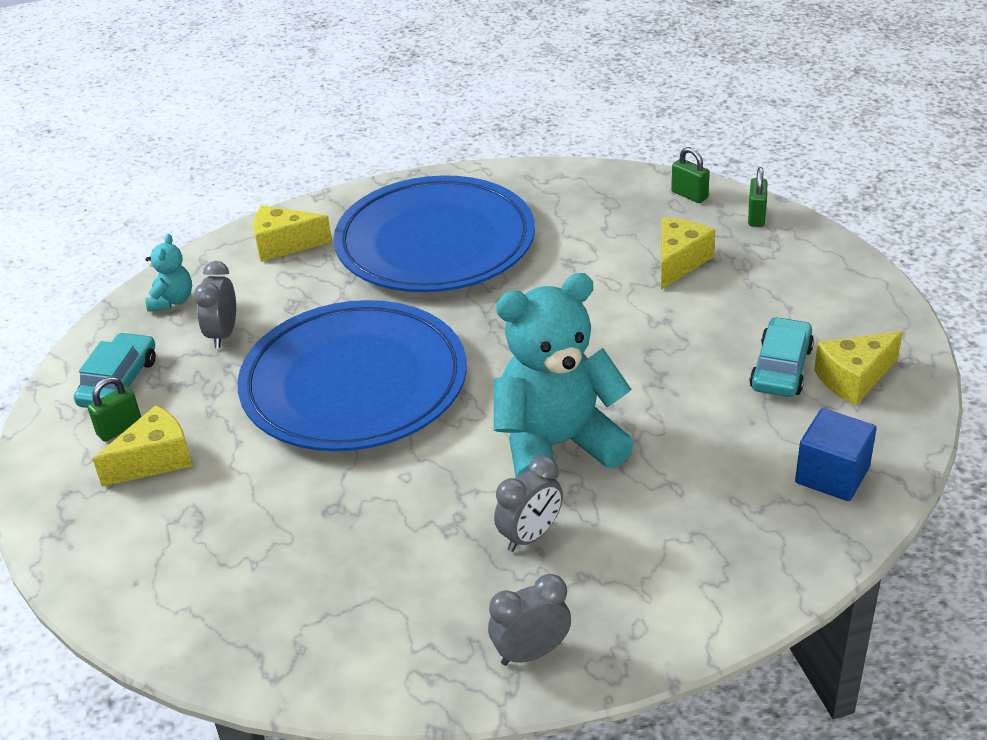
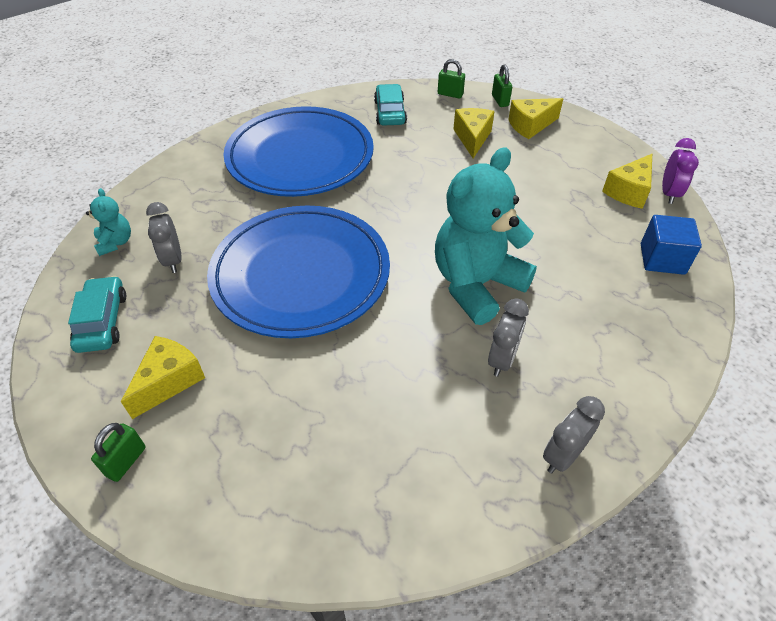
camera: 25 degrees left, 10 degrees up
green padlock [87,377,141,442] -> green padlock moved to [91,423,146,482]
yellow cheese [253,205,332,262] -> yellow cheese moved to [508,98,563,139]
turquoise car [749,317,814,397] -> turquoise car moved to [374,84,407,126]
none -> purple clock [662,138,699,204]

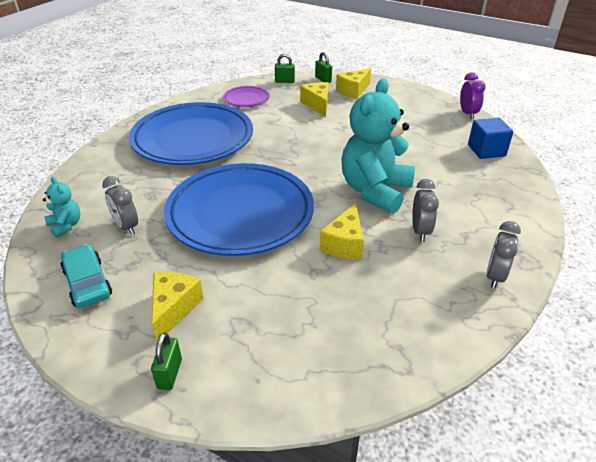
camera: 20 degrees left, 10 degrees down
turquoise car [374,84,407,126] -> purple plate [223,86,270,107]
yellow cheese [602,154,652,209] -> yellow cheese moved to [320,203,364,260]

